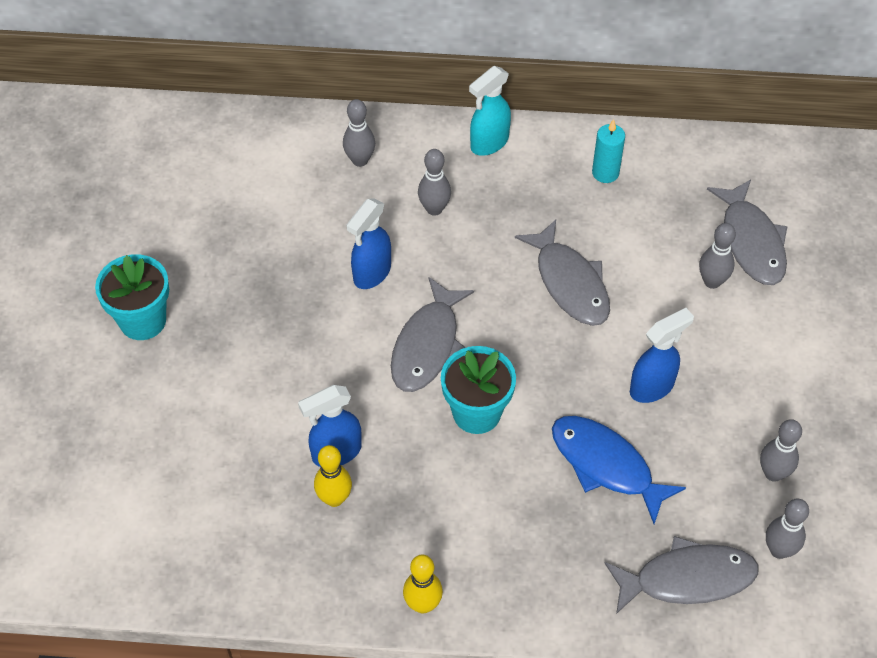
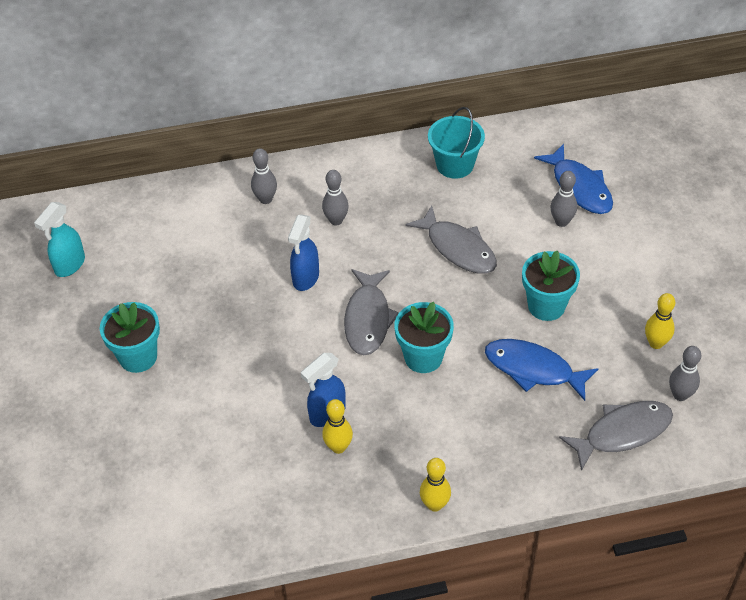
camera: 15 degrees left, 5 degrees down
turquoise spray bottle [469,66,511,156] -> turquoise spray bottle moved to [34,202,85,277]
turquoise candle [592,119,625,183] -> turquoise bucket [428,107,485,179]
blue spray bottle [630,308,694,403] -> turquoise flower pot [522,251,580,321]
grey fish [707,179,788,285] -> blue fish [534,144,613,214]
grey bowling pin [760,419,802,482] -> yellow bowling pin [645,293,675,349]

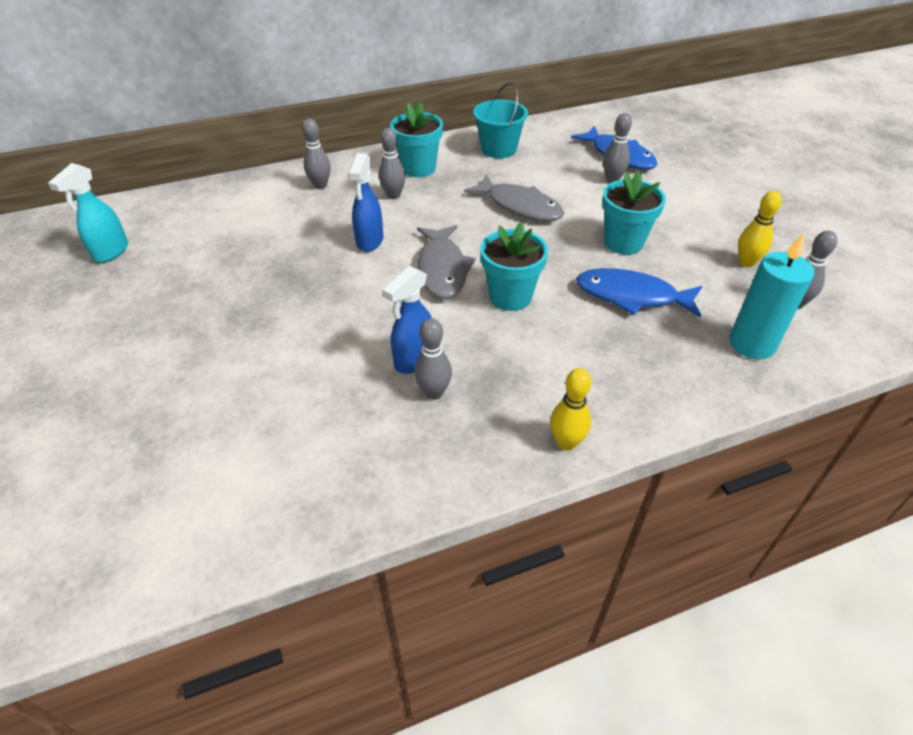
camera: 10 degrees left, 5 degrees down
turquoise flower pot [100,302,160,373] -> turquoise flower pot moved to [390,102,443,177]
yellow bowling pin [322,399,353,454] -> grey bowling pin [414,318,452,400]
grey fish [559,401,673,471] -> turquoise candle [730,233,814,359]

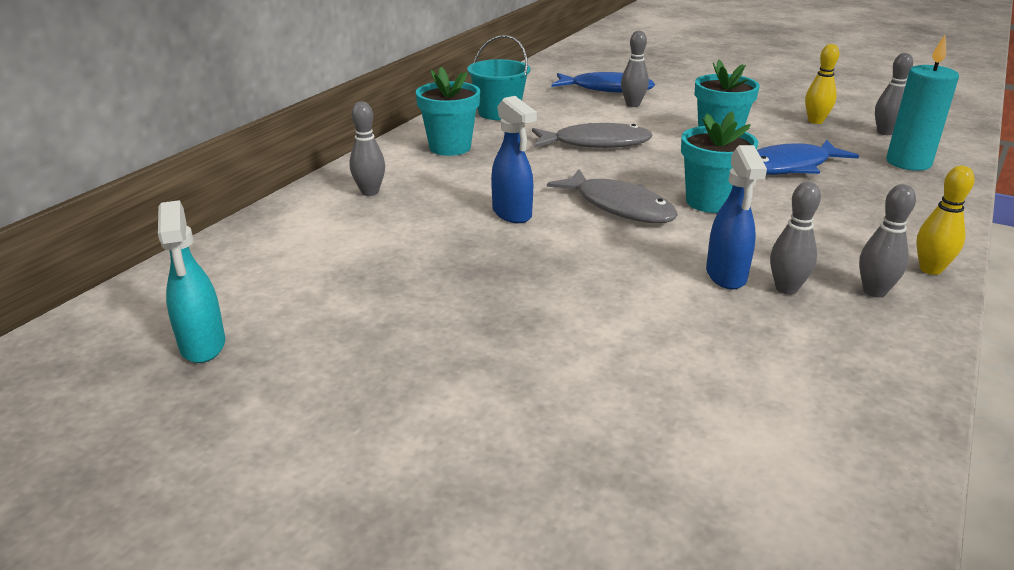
camera: 40 degrees left, 15 degrees down
grey bowling pin [379,128,406,199] -> grey bowling pin moved to [859,184,916,298]

